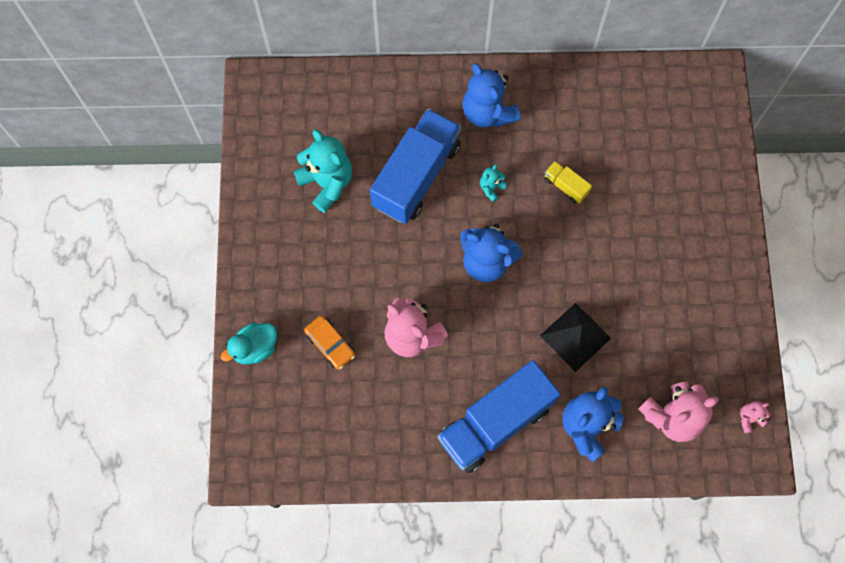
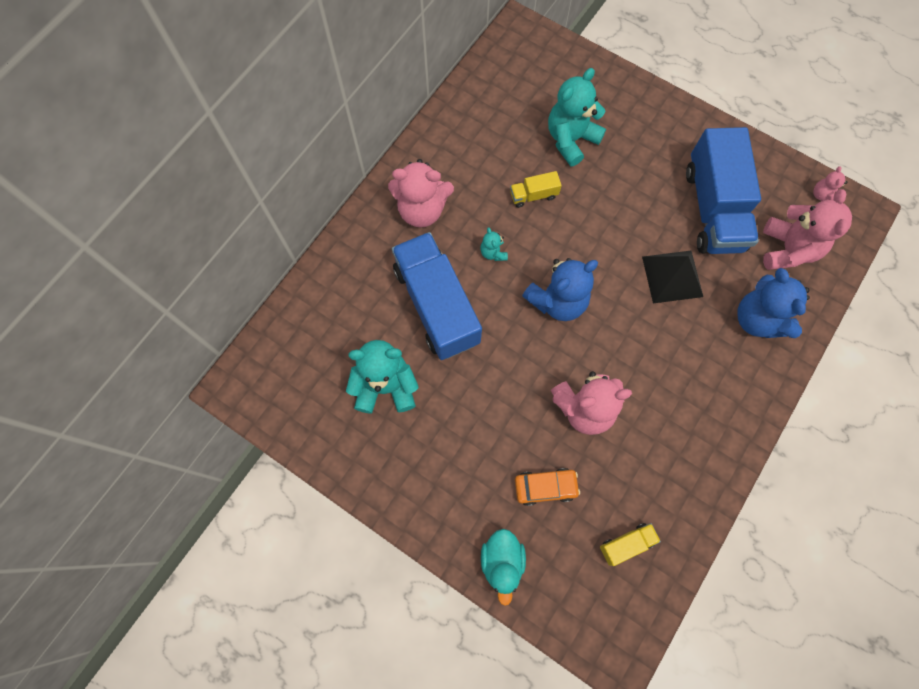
camera: 55 degrees left, 0 degrees up
blue truck [437,360,560,473] -> blue truck moved to [686,127,761,254]
blue teddy bear [463,63,521,128] -> pink teddy bear [388,159,454,227]
none -> turquoise teddy bear [548,68,606,166]
none -> yellow truck [600,523,661,566]

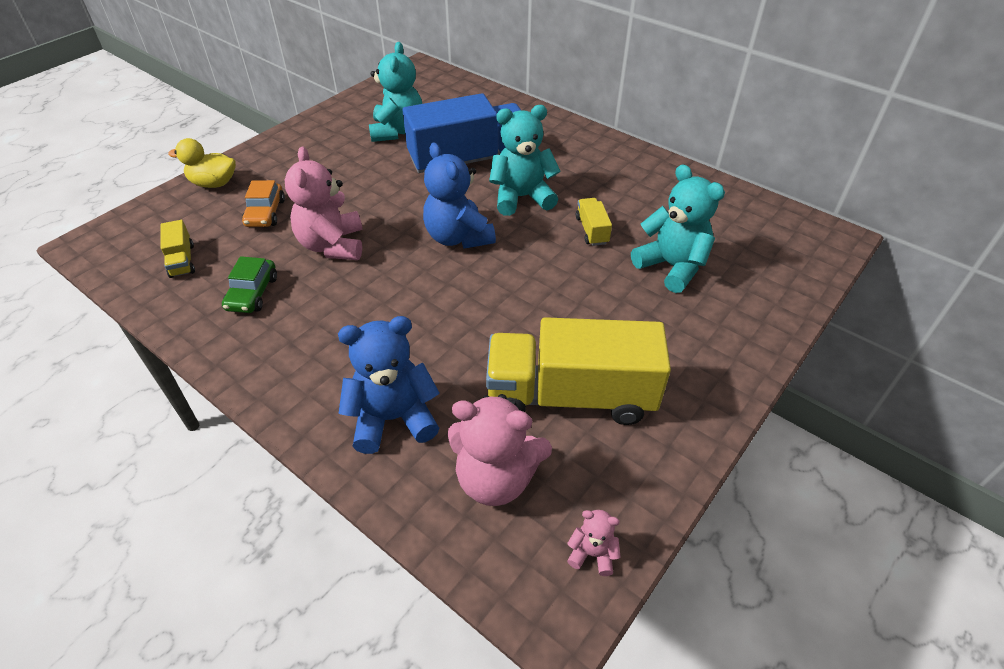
camera: 95 degrees right, 25 degrees down
pink teddy bear [388,159,454,227] -> none
turquoise teddy bear [480,227,508,261] -> turquoise teddy bear [489,105,561,216], size x2.13
turquoise duck [481,529,526,606] -> yellow duck [168,138,236,188]
black pyramid [642,251,703,303] -> none
blue truck [686,127,761,254] -> yellow truck [486,317,671,425]
none -> green car [222,256,277,313]

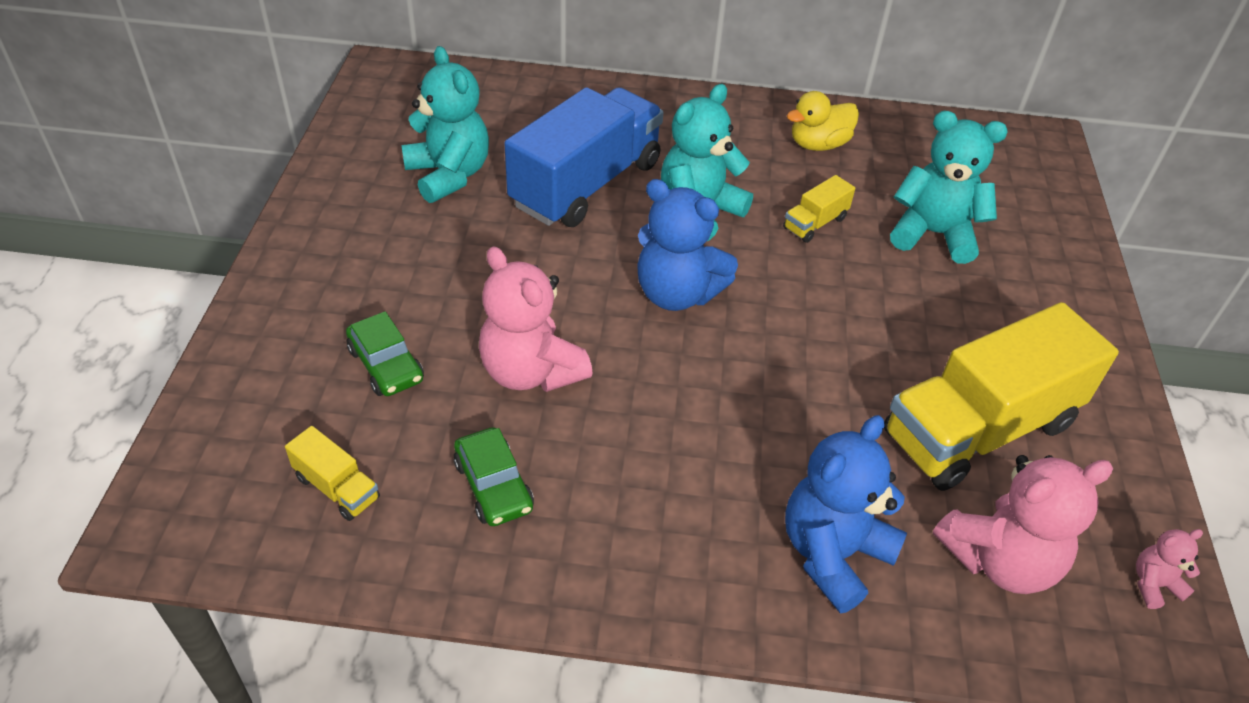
camera: 35 degrees left, 0 degrees up
yellow duck [168,138,236,188] -> yellow duck moved to [787,91,859,151]
orange car [242,180,285,227] -> green car [346,311,424,396]
yellow truck [576,198,612,246] -> yellow truck turned 90 degrees counterclockwise [783,175,855,243]

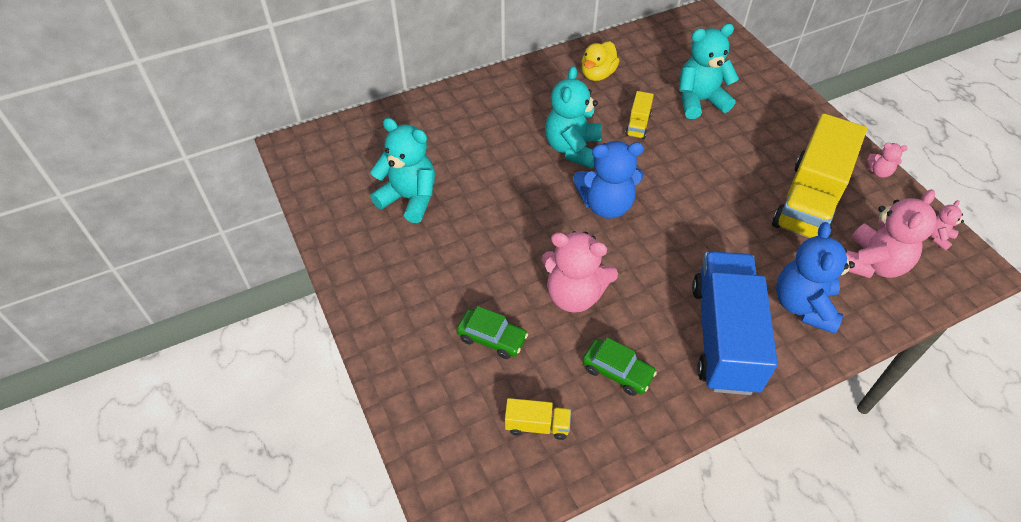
camera: 30 degrees left, 5 degrees up
blue truck [504,87,663,227] -> blue truck moved to [692,251,778,395]
none -> pink teddy bear [867,143,908,178]

